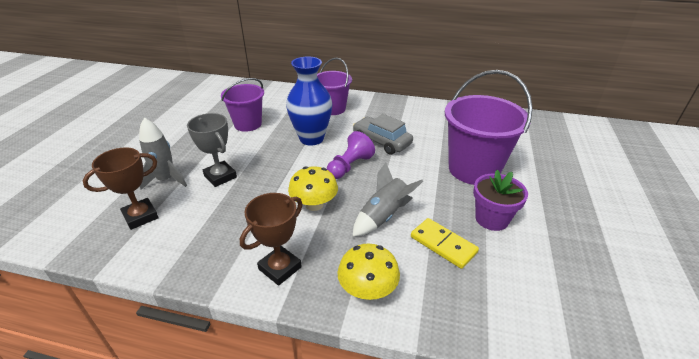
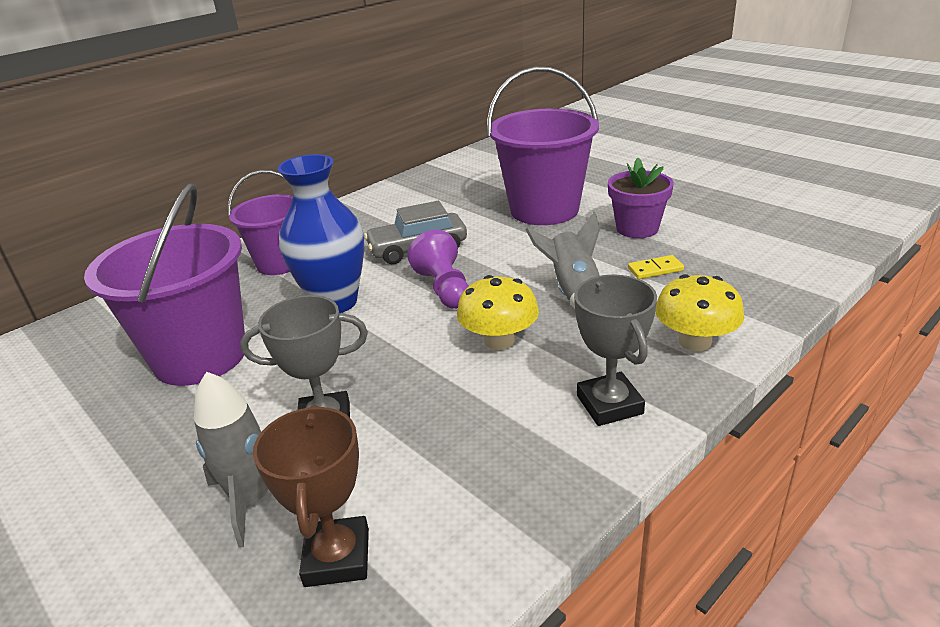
camera: 55 degrees left, 5 degrees down
purple bucket [221,78,264,132] -> purple bucket [84,183,245,386], size x1.58
brown trophy [240,193,303,286] -> grey trophy [574,275,657,426]
yellow domino [411,218,479,269] -> yellow domino [628,255,684,279], size x0.62

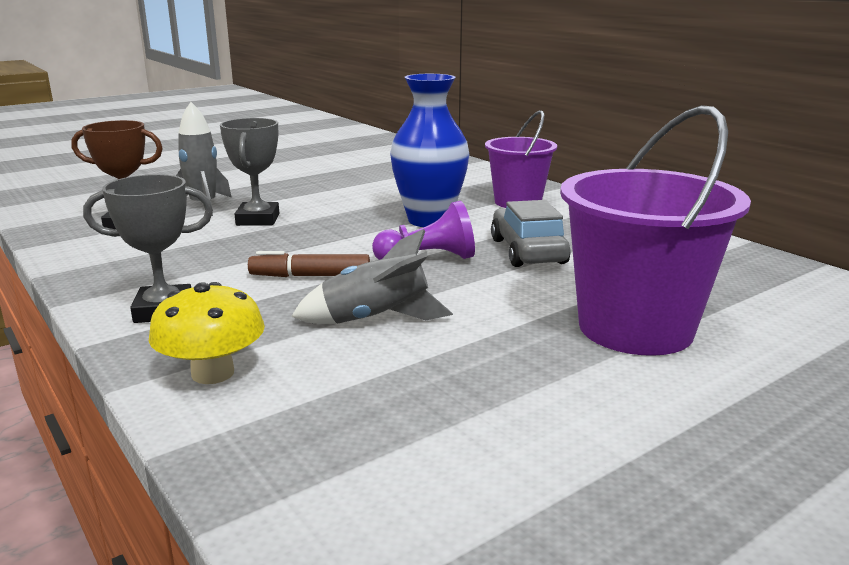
camera: 95 degrees right, 10 degrees down
purple bucket [84,183,245,386] -> none
yellow mushroom [457,275,539,350] -> brown marker [248,251,370,277]
purple flower pot [608,158,674,238] -> none
yellow domino [628,255,684,279] -> none

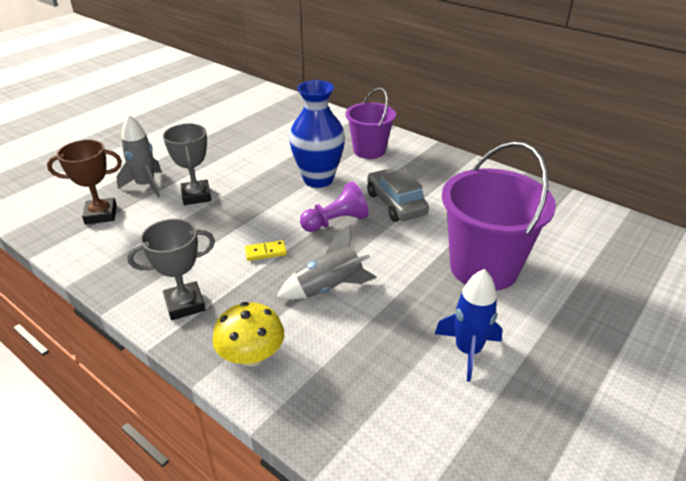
camera: 15 degrees left, 15 degrees up
brown marker [248,251,370,277] -> yellow domino [245,240,287,261]
none -> blue rocket [435,269,503,382]

